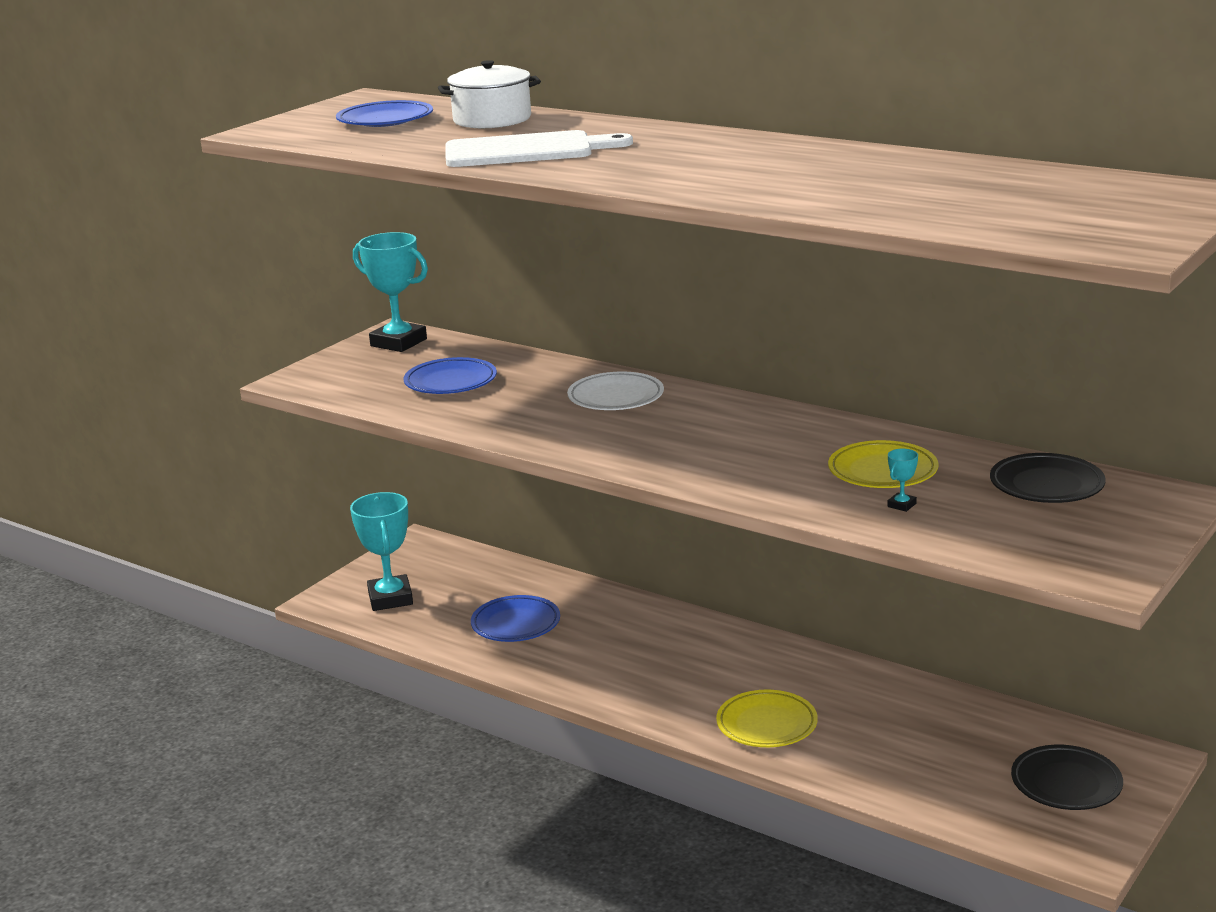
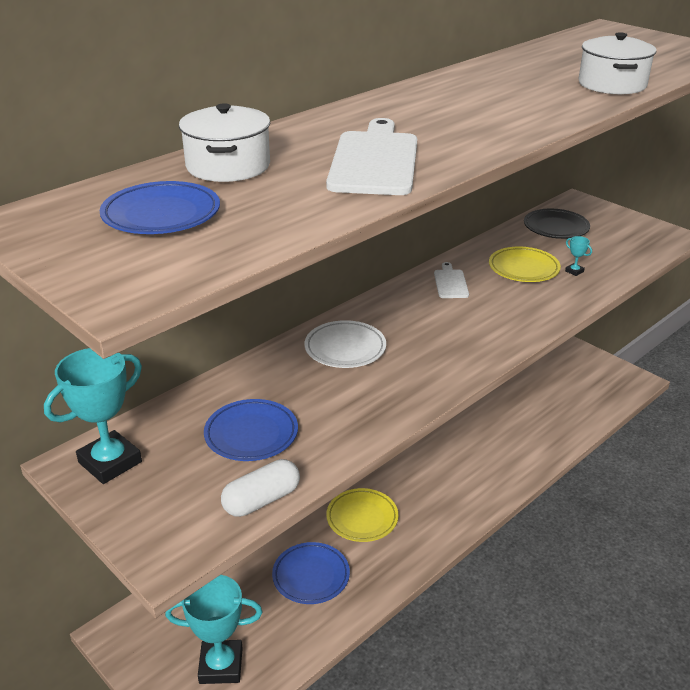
camera: 80 degrees left, 10 degrees up
yellow plate [716,690,818,747] -> yellow plate moved to [326,488,398,542]
black plate [1011,745,1123,810] -> none
none -> white capsule [221,459,300,517]
none -> white cutting board [434,262,469,298]
none -> white pot [578,32,656,94]

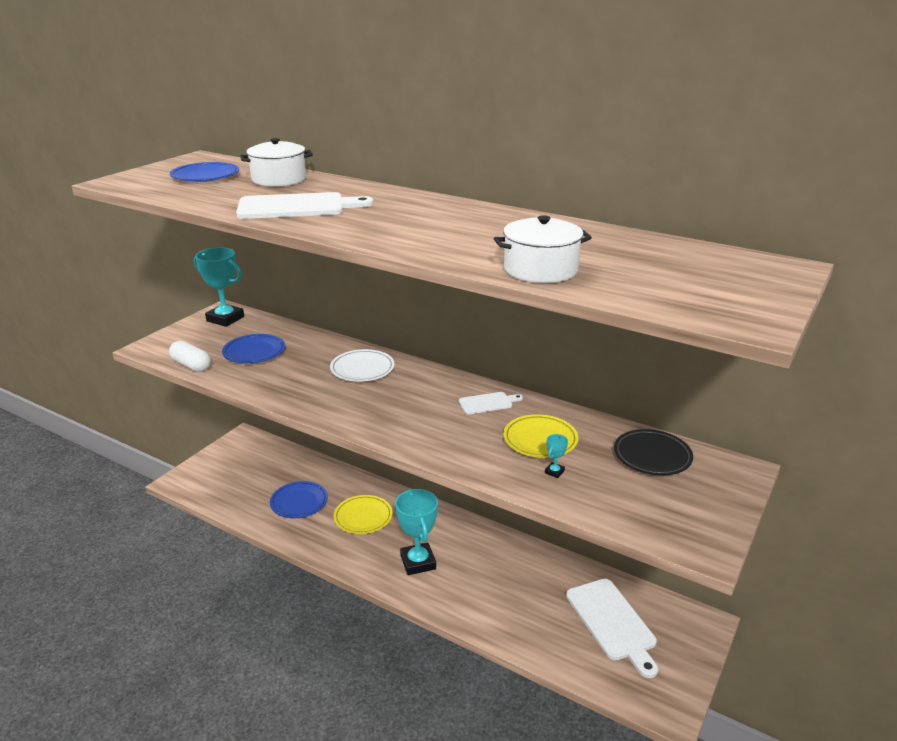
camera: 75 degrees right, 5 degrees down
turquoise trophy [165,575,263,684] -> turquoise trophy moved to [395,489,438,575]
none -> white cutting board [566,579,658,678]

